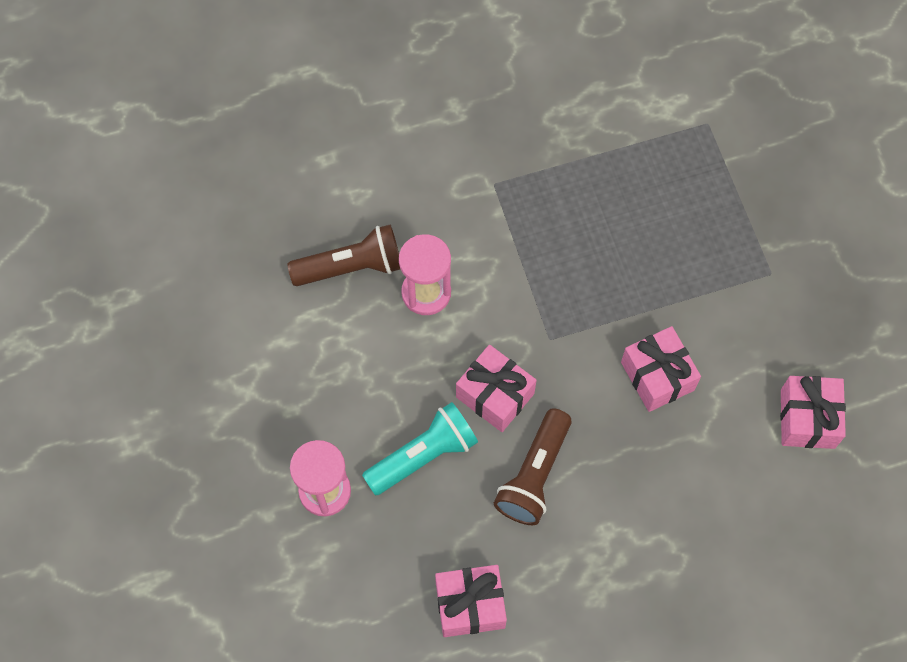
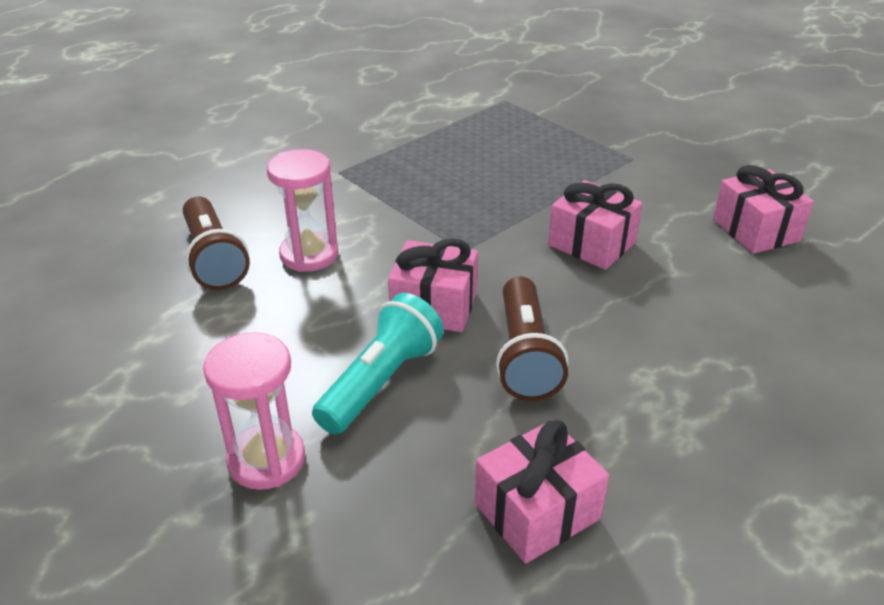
camera: 25 degrees left, 30 degrees down
brown flashlight [287,224,400,286] -> brown flashlight turned 105 degrees clockwise [183,196,250,290]

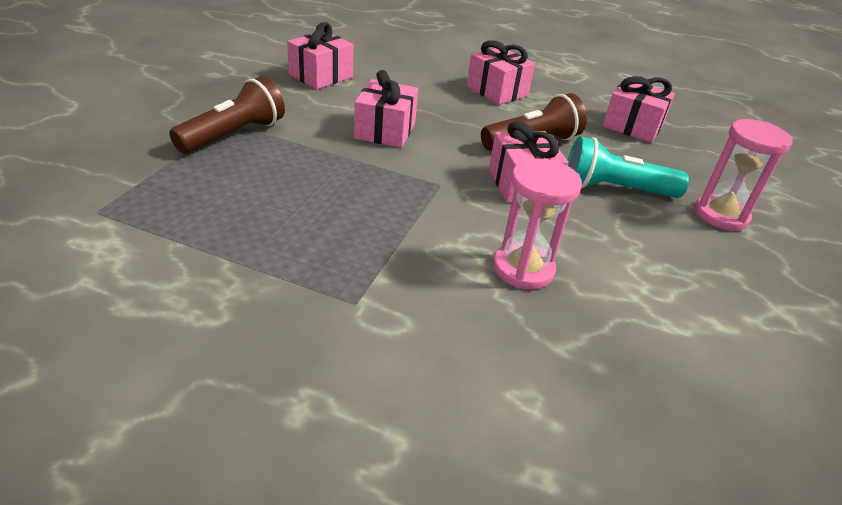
camera: 120 degrees left, 0 degrees up
brown flashlight [183,196,250,290] -> brown flashlight moved to [169,76,285,153]
none -> pink gift [467,40,535,105]

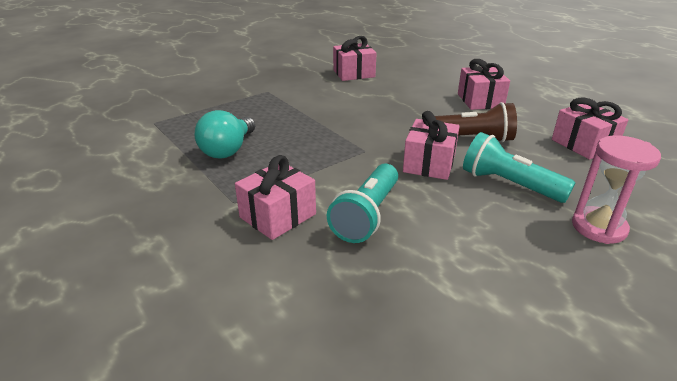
camera: 35 degrees right, 5 degrees down
brown flashlight [169,76,285,153] -> none
pink gift [354,70,418,148] -> pink gift moved to [235,155,316,240]
pink hourglass [493,158,582,289] -> turquoise flashlight [327,164,398,243]
none -> turquoise light bulb [194,110,255,159]

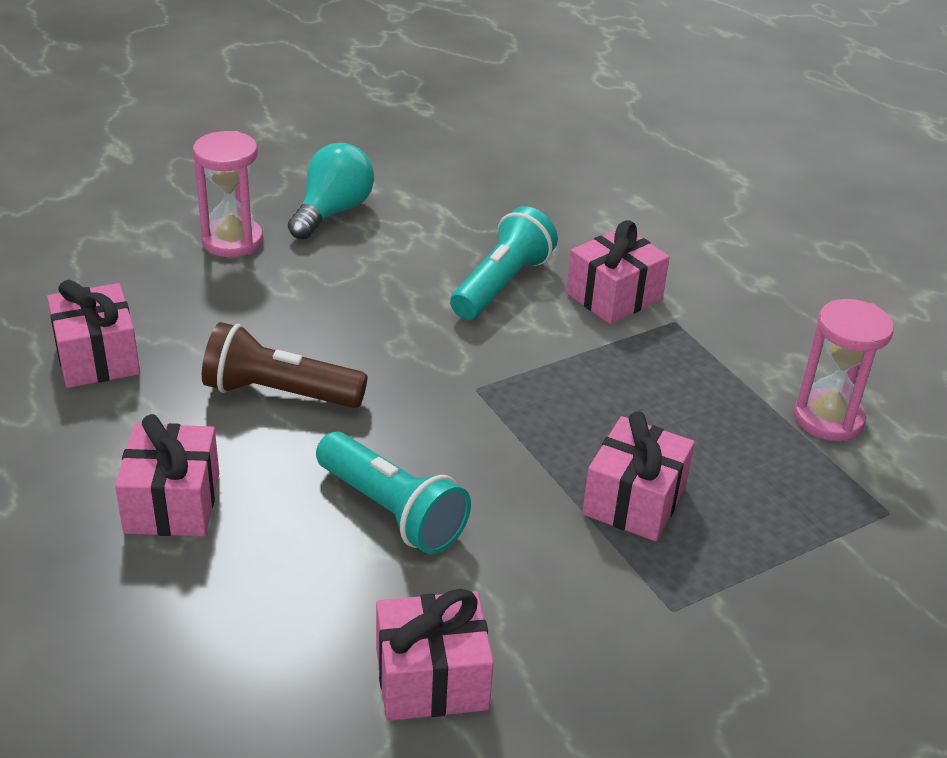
camera: 175 degrees left, 5 degrees up
turquoise light bulb [194,110,255,159] -> turquoise light bulb moved to [288,143,374,240]
pink gift [403,111,459,180] -> pink gift moved to [582,412,695,541]
turquoise flashlight [463,132,575,203] -> turquoise flashlight moved to [316,432,471,554]
none -> pink hourglass [794,299,894,441]

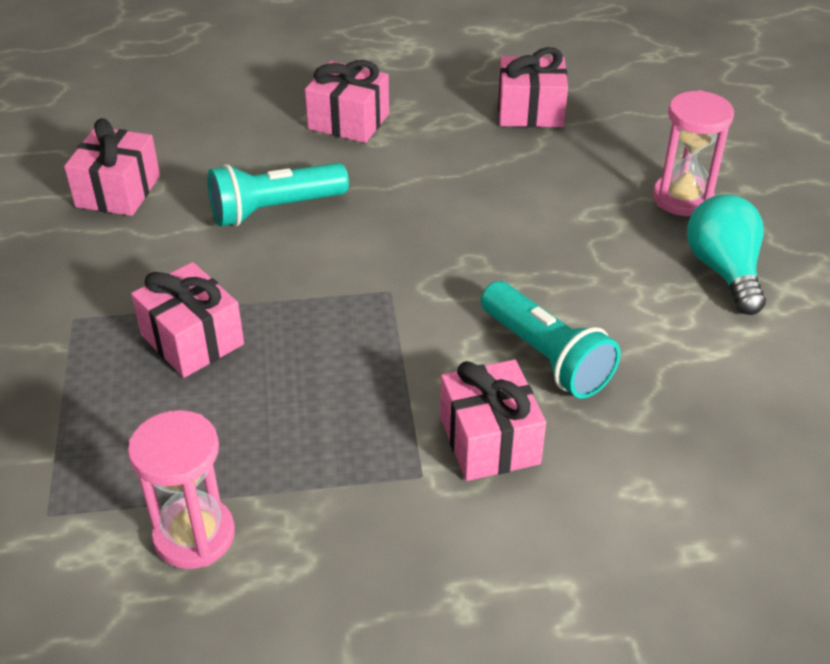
camera: 115 degrees right, 5 degrees up
brown flashlight [202,322,367,408] -> none
turquoise light bulb [288,143,374,240] -> turquoise light bulb turned 150 degrees counterclockwise [687,195,766,315]

